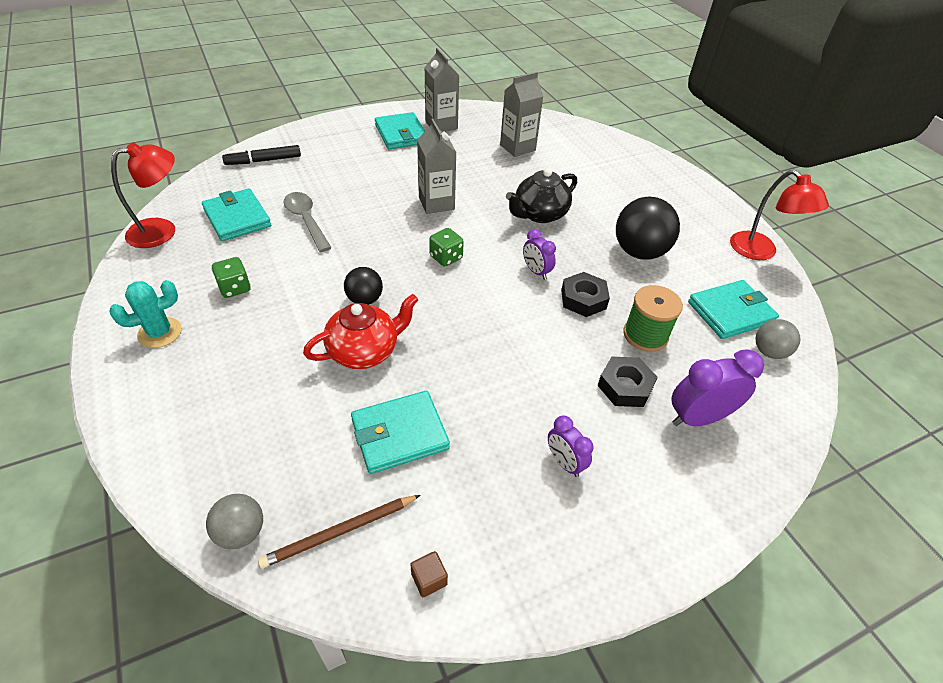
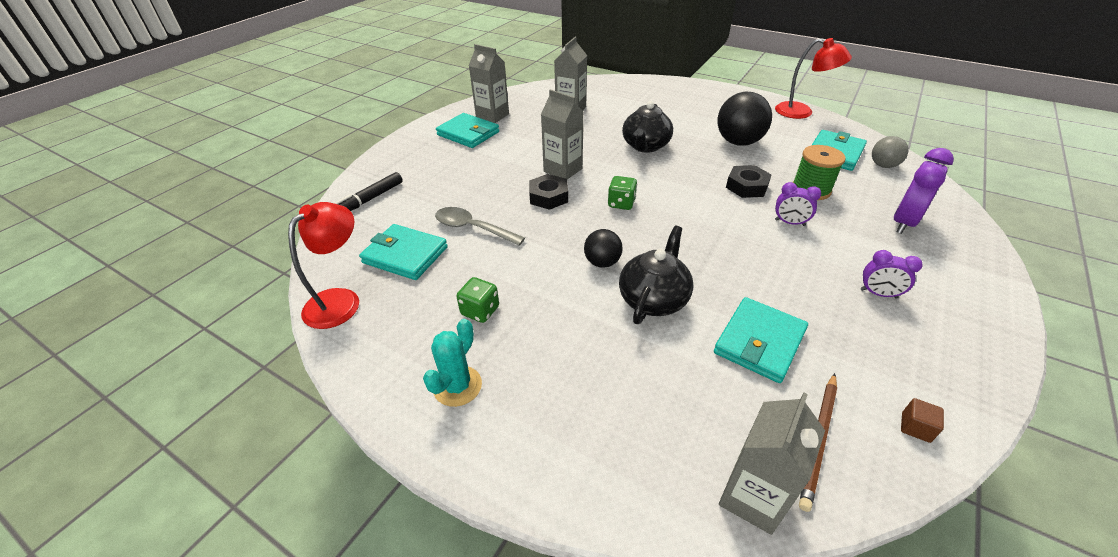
camera: 30 degrees left, 5 degrees down
grey ball [206,494,263,549] -> grey carton [719,393,825,535]
red teapot [303,294,418,369] -> black teapot [619,226,693,324]
purple clock [523,229,556,280] -> purple clock moved to [775,182,821,226]
black nut [597,357,658,407] -> black nut moved to [529,174,568,210]

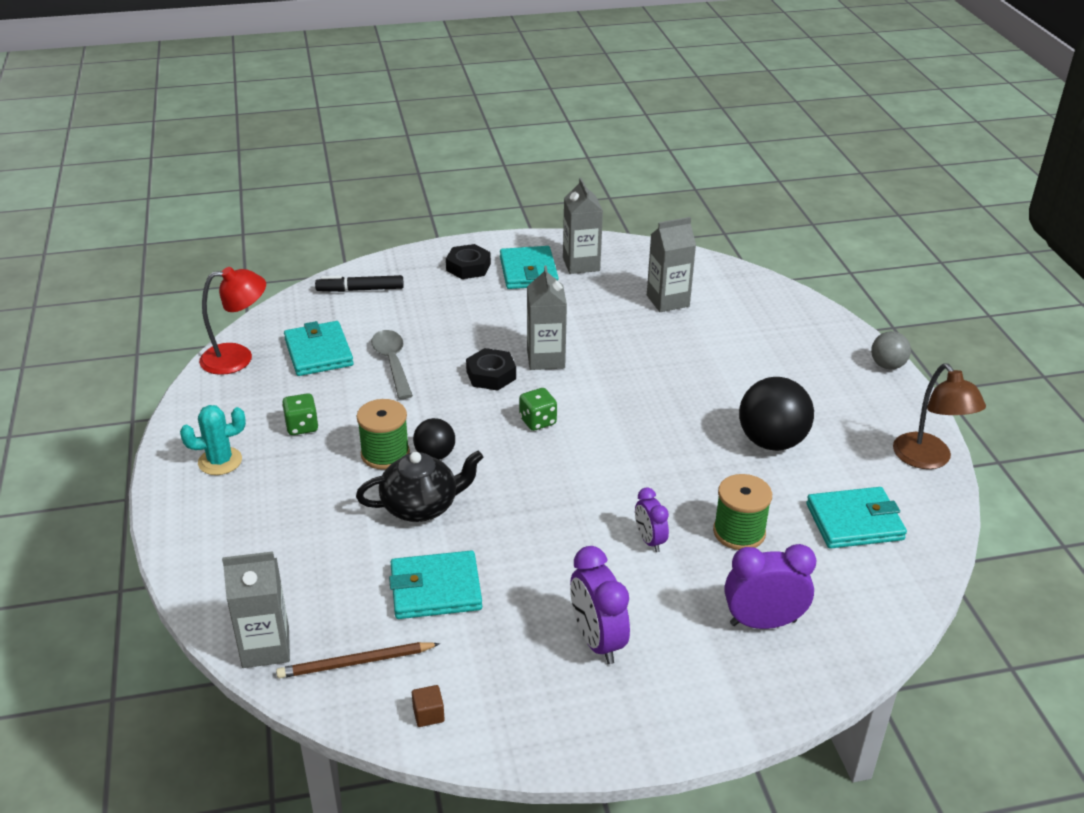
camera: 45 degrees right, 5 degrees down
black teapot [622,101,673,153] -> none
black nut [726,165,772,198] -> black nut moved to [446,244,491,279]
red lamp [775,38,852,119] -> brown lamp [893,363,986,469]
purple clock [861,250,922,298] -> purple clock [570,546,630,664], size x1.66
grey ball [872,136,908,168] -> grey ball moved to [871,331,911,370]
none -> green spool [357,399,410,470]

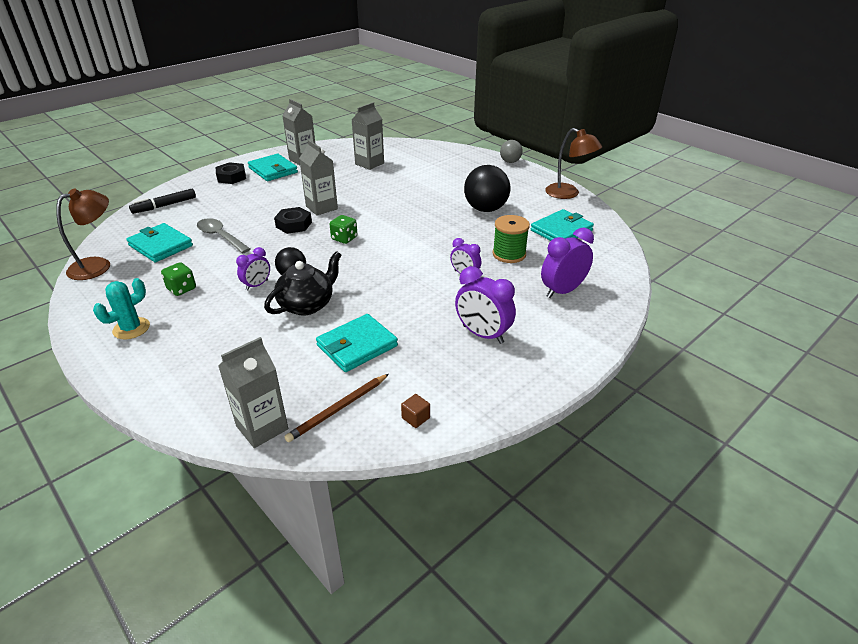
camera: 30 degrees left, 0 degrees up
red lamp [199,267,266,375] -> brown lamp [56,189,110,280]
green spool [357,399,410,470] -> purple clock [236,247,270,290]

